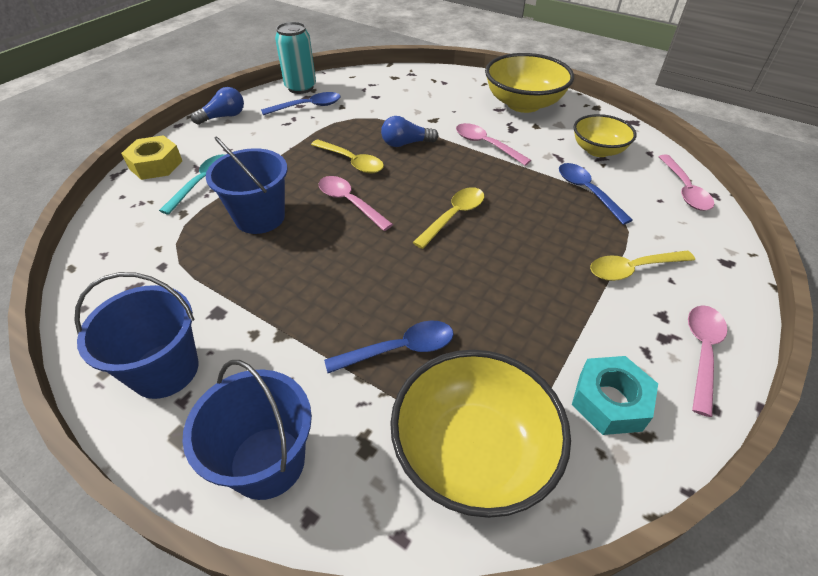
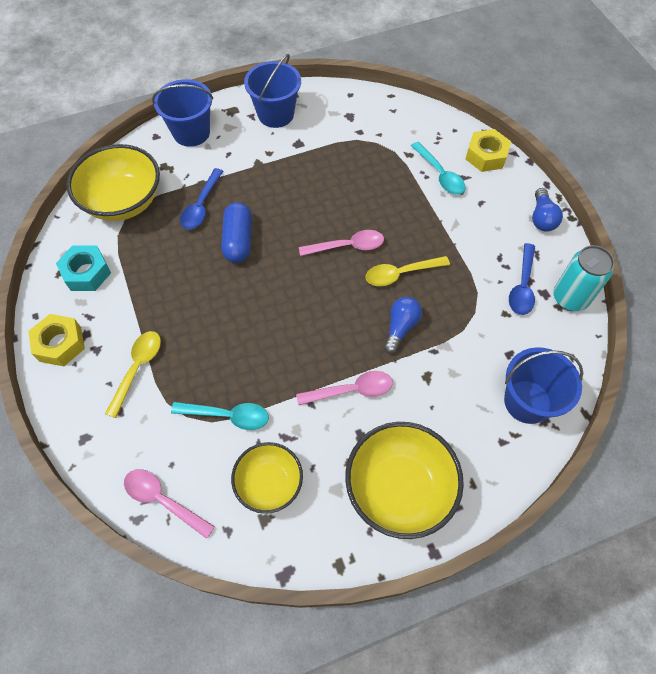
camera: 125 degrees right, 15 degrees up
blue bucket [206,137,287,234] -> blue bucket moved to [504,347,583,424]
yellow spoon [412,187,484,249] -> none
blue spoon [559,163,633,225] -> turquoise spoon [171,402,269,430]
pink spoon [688,305,727,417] -> yellow nut [28,314,85,366]
none -> blue capsule [221,202,252,263]

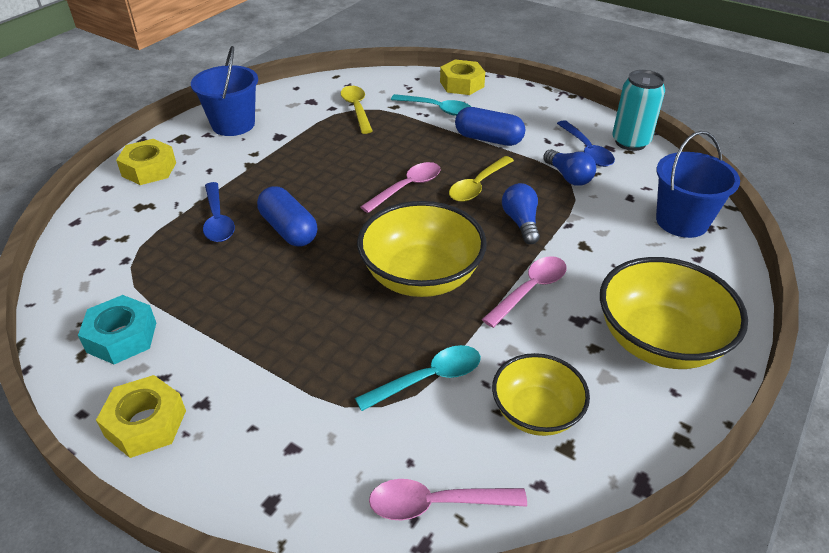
camera: 35 degrees left, 20 degrees down
yellow bowl [67,144,160,221] -> yellow bowl moved to [357,201,487,297]
yellow spoon [105,331,161,418] -> yellow spoon moved to [341,86,373,134]
blue bucket [152,79,213,147] -> yellow nut [116,139,176,185]
blue light bulb [532,188,563,232] -> blue light bulb moved to [543,149,596,186]
none -> blue capsule [455,107,525,146]

